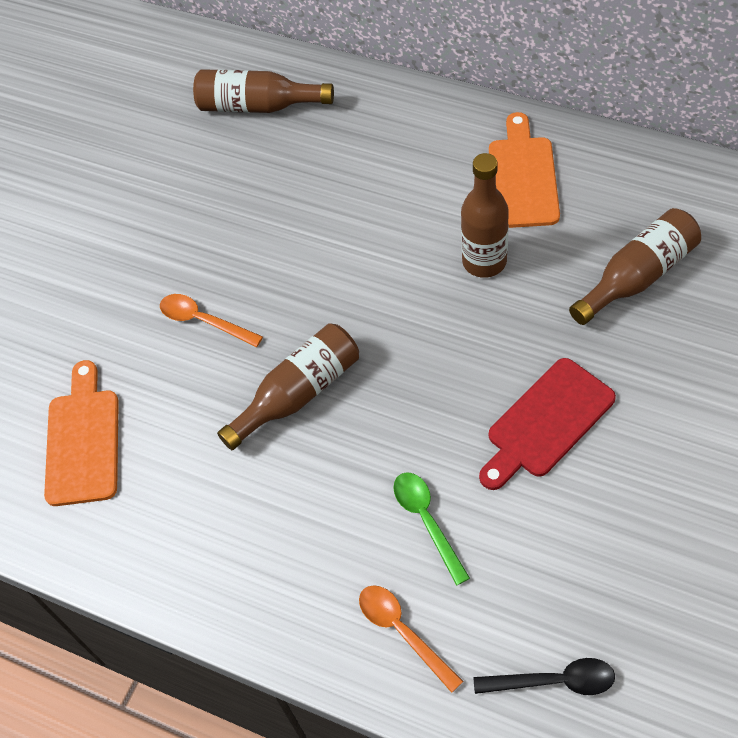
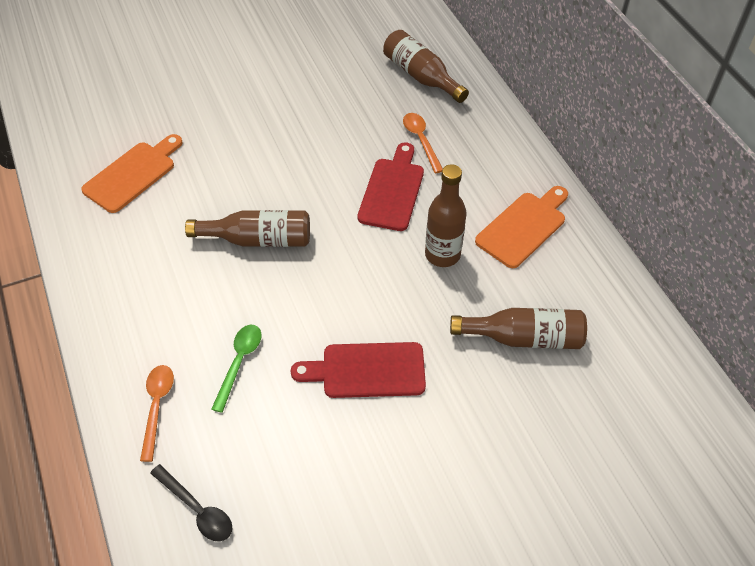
camera: 35 degrees right, 5 degrees down
orange spoon [160,294,263,347] -> orange spoon moved to [403,113,443,173]
none -> red cutting board [357,142,424,231]

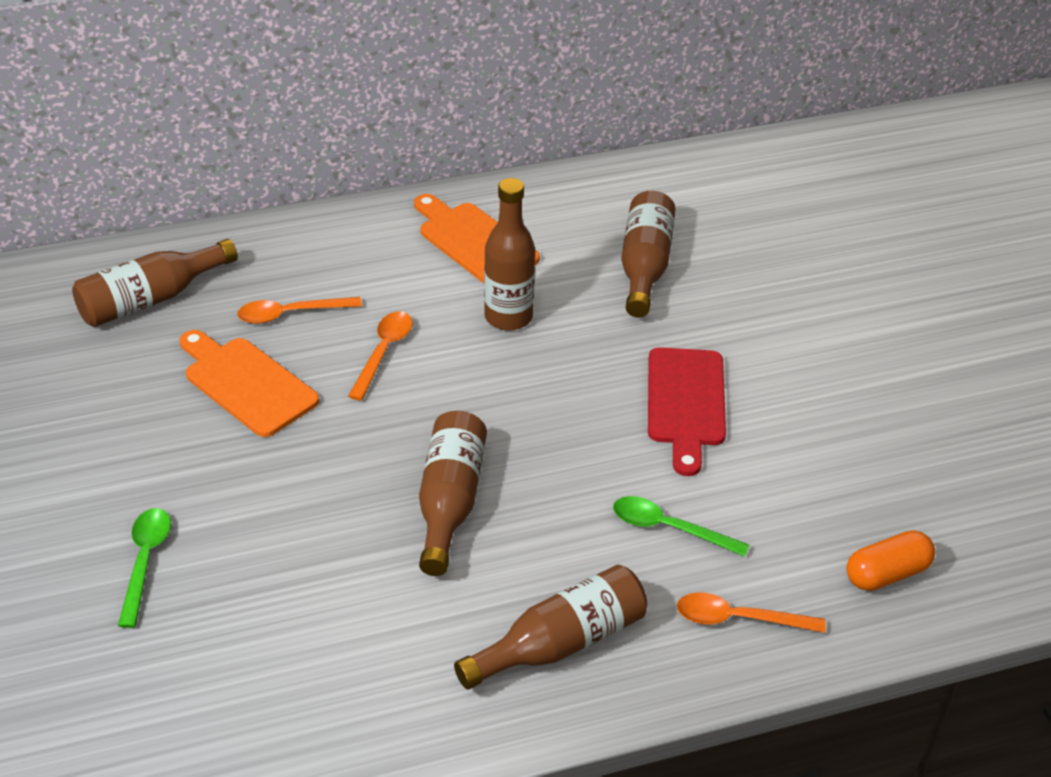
camera: 85 degrees left, 10 degrees down
orange cutting board [81,134,183,213] -> orange cutting board moved to [180,330,319,437]
black spoon [150,464,232,542] -> orange capsule [846,530,935,591]
red cutting board [357,142,424,231] -> orange spoon [348,311,413,401]
none -> green spoon [118,508,171,628]
none -> brown bottle [454,565,647,690]

